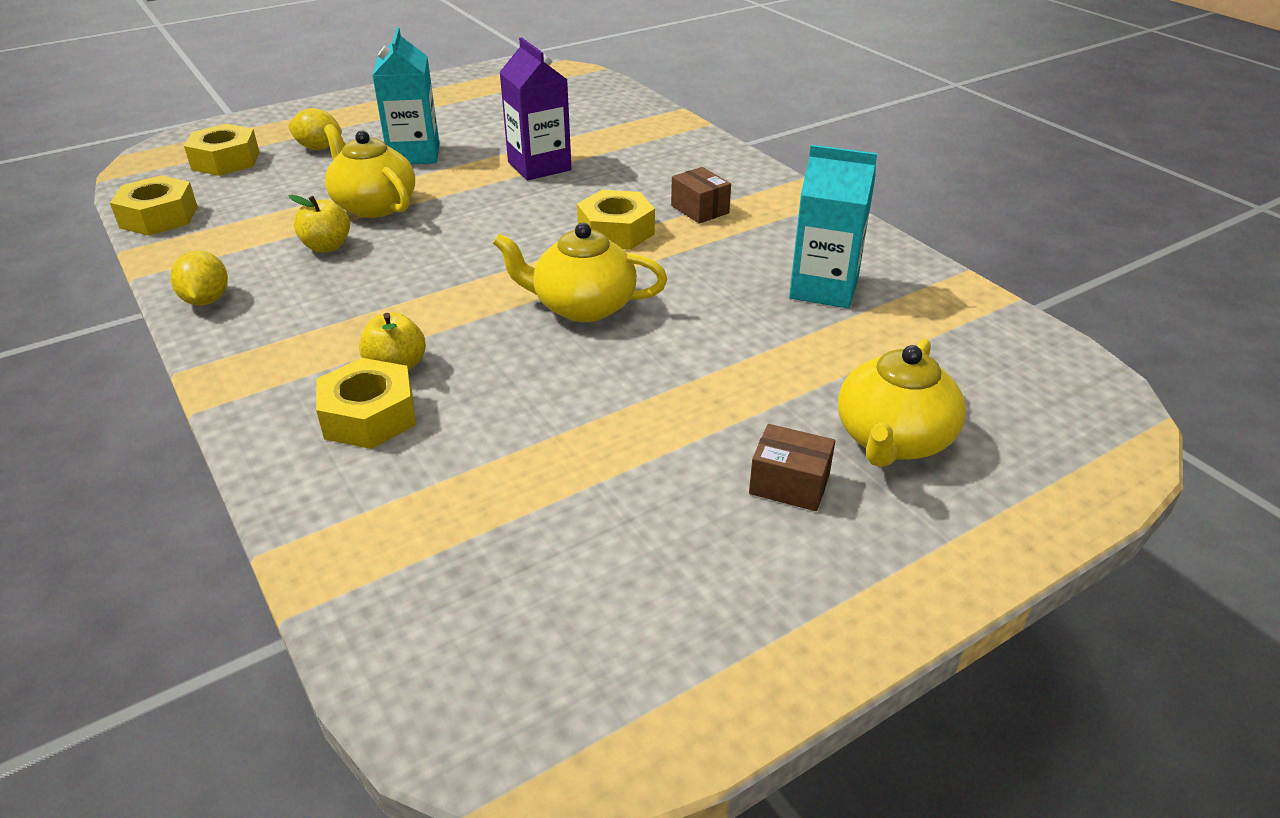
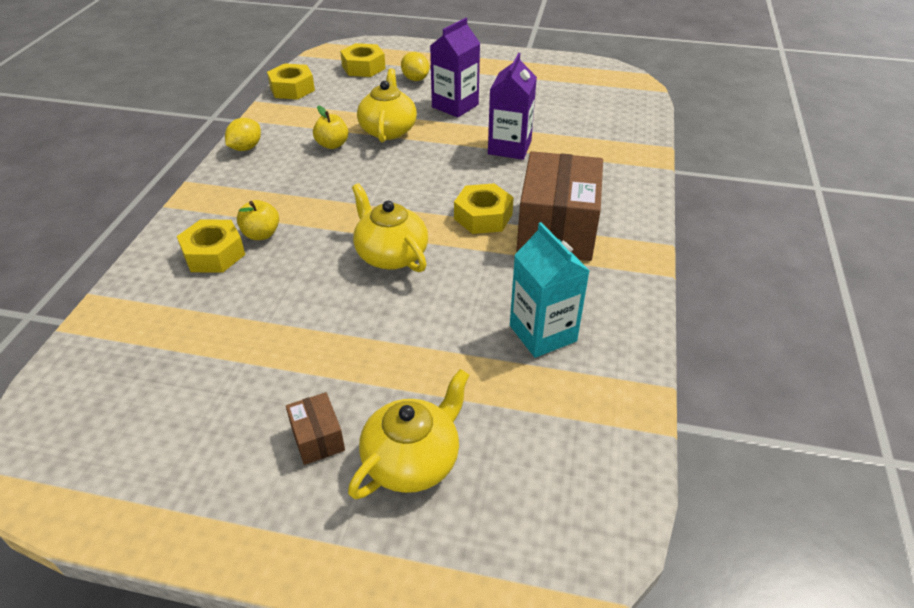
camera: 45 degrees right, 5 degrees up
turquoise carton [372,27,439,165] -> purple carton [430,18,480,118]
brown box [671,167,731,224] -> brown box [517,151,603,261], size x2.32
yellow teapot [838,338,966,467] -> yellow teapot turned 150 degrees clockwise [348,369,470,499]

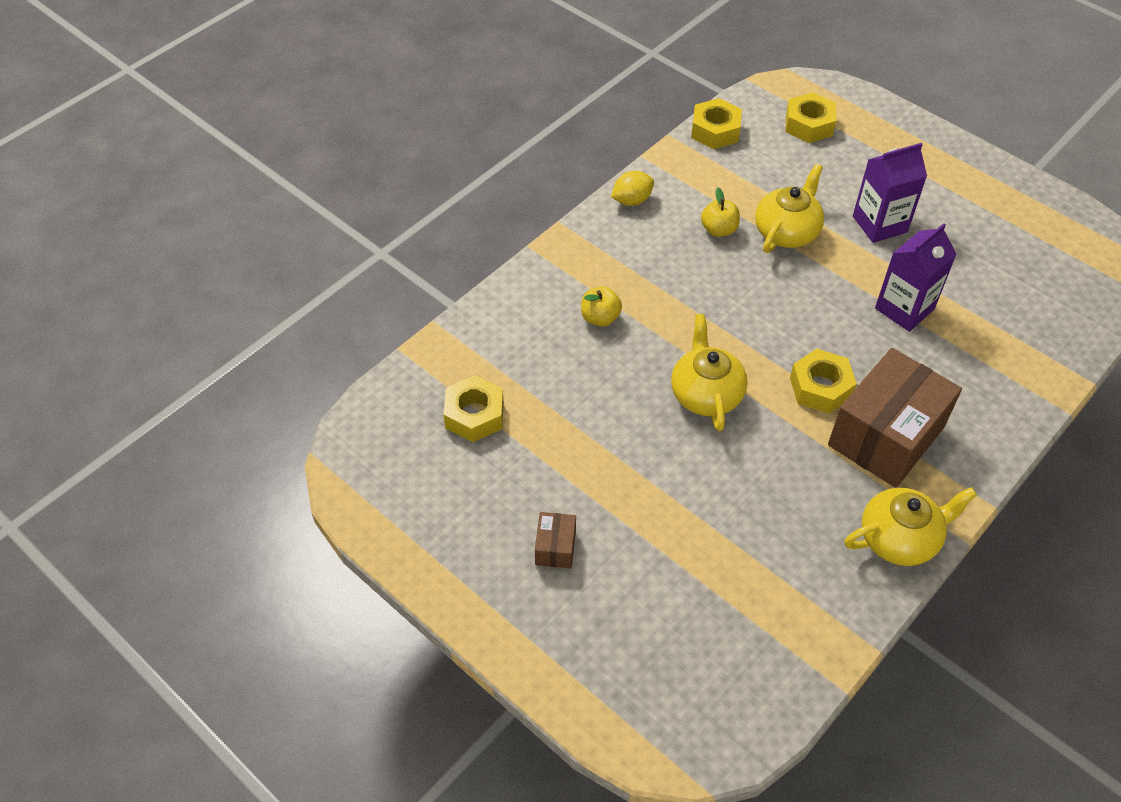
camera: 30 degrees right, 10 degrees up
yellow nut [177,219,245,273] -> yellow nut moved to [443,375,504,442]
yellow teapot [348,369,470,499] -> yellow teapot moved to [844,487,977,566]
yellow lemon [401,52,429,81] -> none
turquoise carton [510,222,589,358] -> none

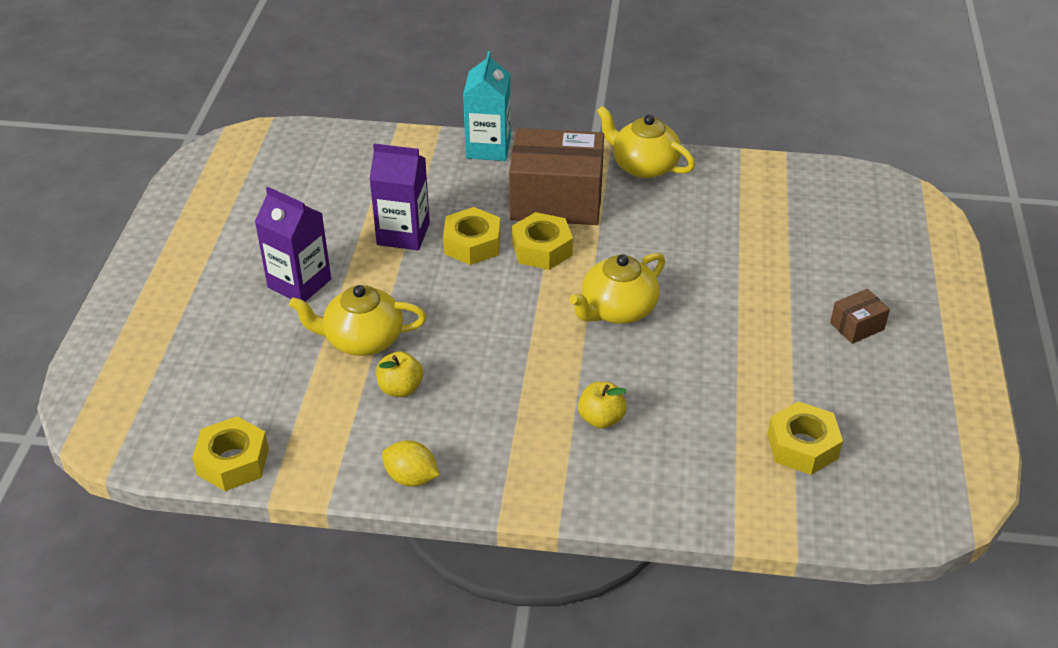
camera: 125 degrees left, 10 degrees down
yellow nut [786,92,836,143] -> yellow nut moved to [443,207,500,265]
none -> turquoise carton [463,51,511,161]

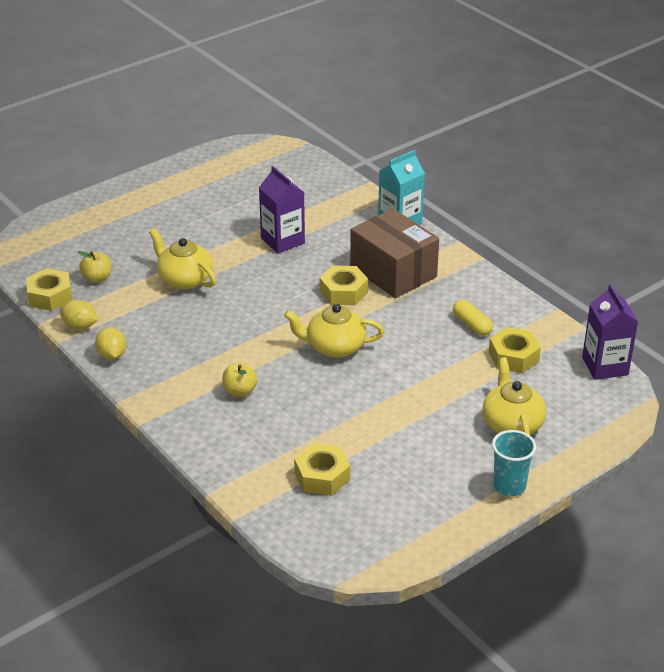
camera: 45 degrees right, 5 degrees down
purple carton [255,187,331,302] -> purple carton moved to [582,284,638,380]
yellow apple [376,351,423,397] -> yellow apple moved to [78,251,112,283]
yellow nut [443,207,500,265] -> yellow nut moved to [489,327,541,373]
yellow teapot [597,106,695,178] -> yellow teapot moved to [482,357,546,435]
brown box [830,289,890,344] -> none
none -> yellow lemon [60,300,98,330]
none -> yellow capsule [453,300,493,336]
none -> turquoise cup [492,430,536,496]

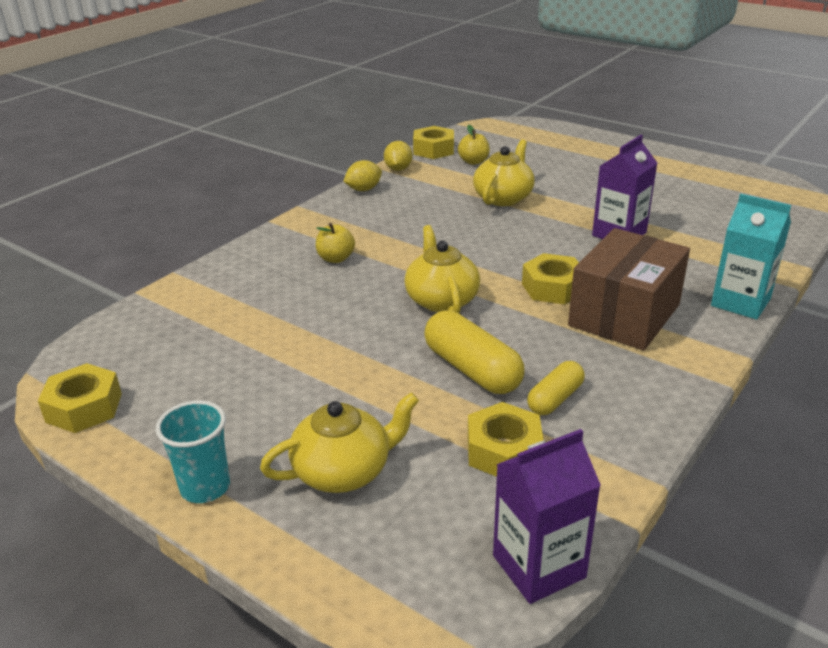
camera: 75 degrees right, 5 degrees down
yellow nut [294,443,350,496] -> yellow nut moved to [38,363,122,433]
none -> yellow capsule [424,310,524,394]

